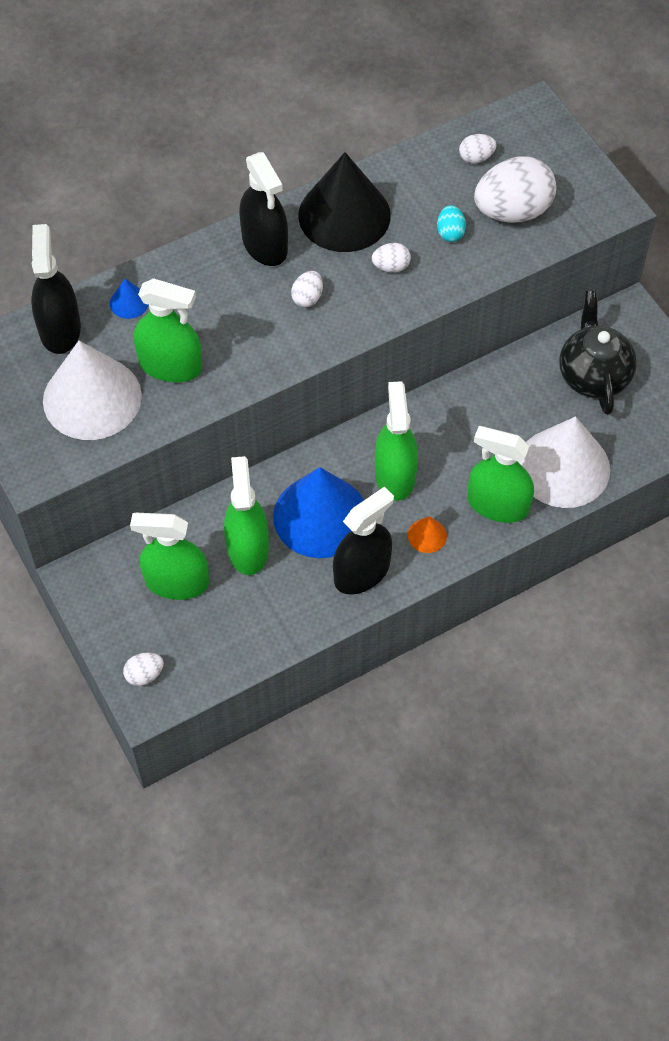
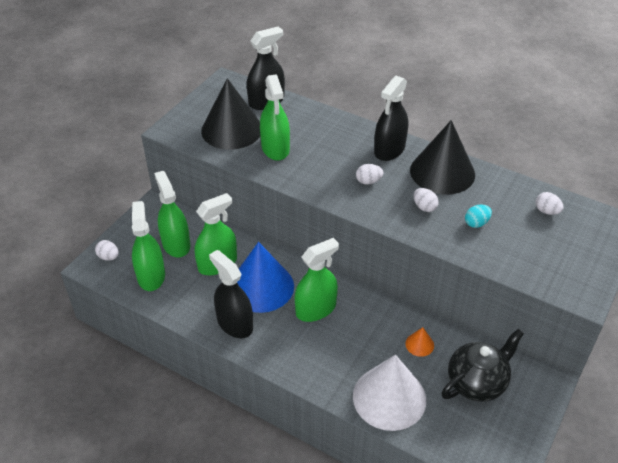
camera: 60 degrees right, 15 degrees down
white cone [43,341,142,440] -> black cone [201,78,260,150]
blue cone [110,279,149,319] -> none
black spray bottle [333,487,394,595] -> black spray bottle turned 150 degrees counterclockwise [209,250,253,338]
orange cone [408,516,447,553] -> orange cone moved to [405,327,434,357]
green spray bottle [468,426,534,523] -> green spray bottle moved to [132,201,165,291]
white egg [474,156,556,223] -> none

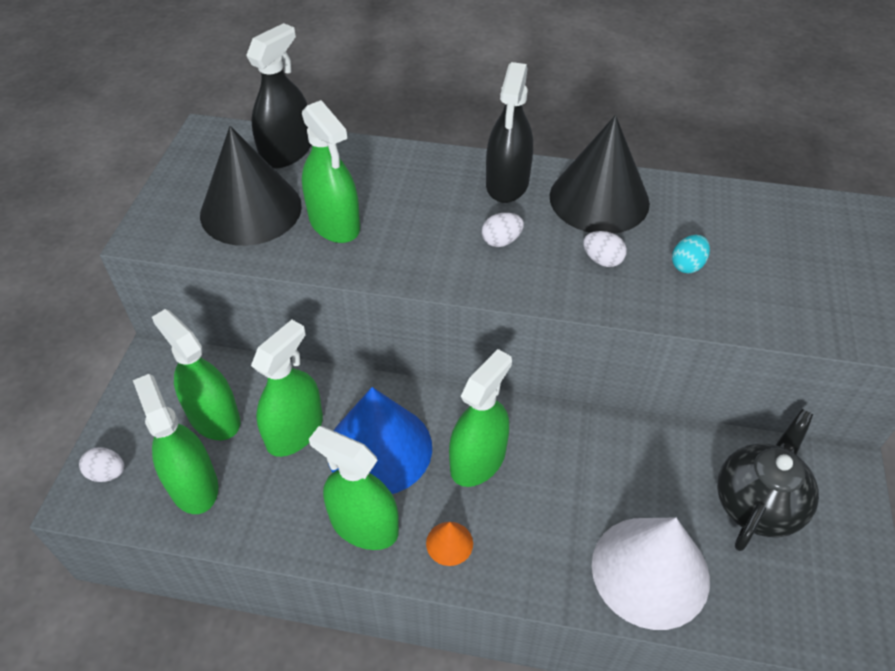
camera: 20 degrees left, 5 degrees up
black spray bottle [209,250,253,338] -> green spray bottle [309,426,399,550]
orange cone [405,327,434,357] -> orange cone moved to [426,522,473,566]
white egg [536,192,563,215] -> none

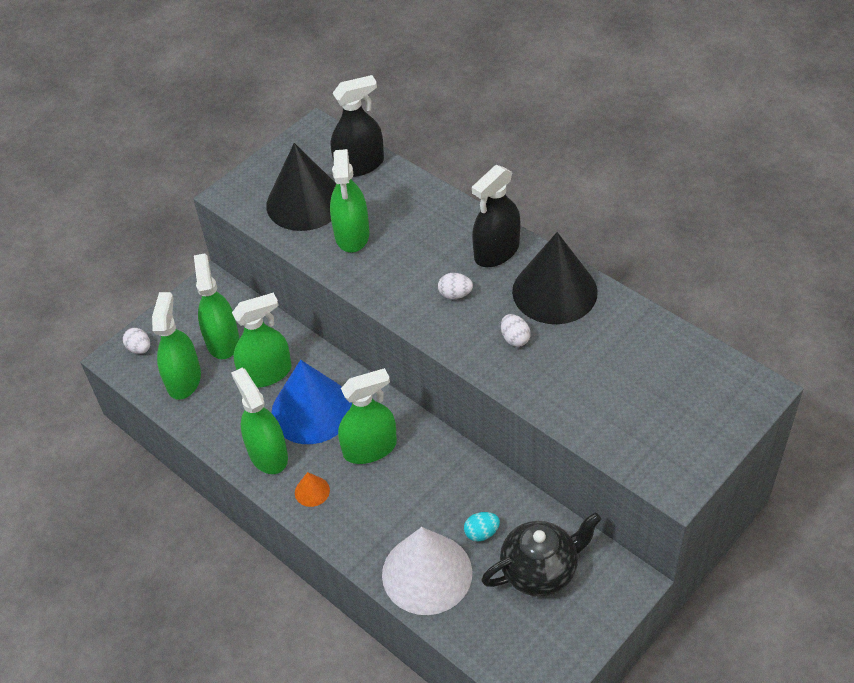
camera: 35 degrees right, 0 degrees up
turquoise egg [672,235,710,273] -> turquoise egg moved to [464,512,500,542]

